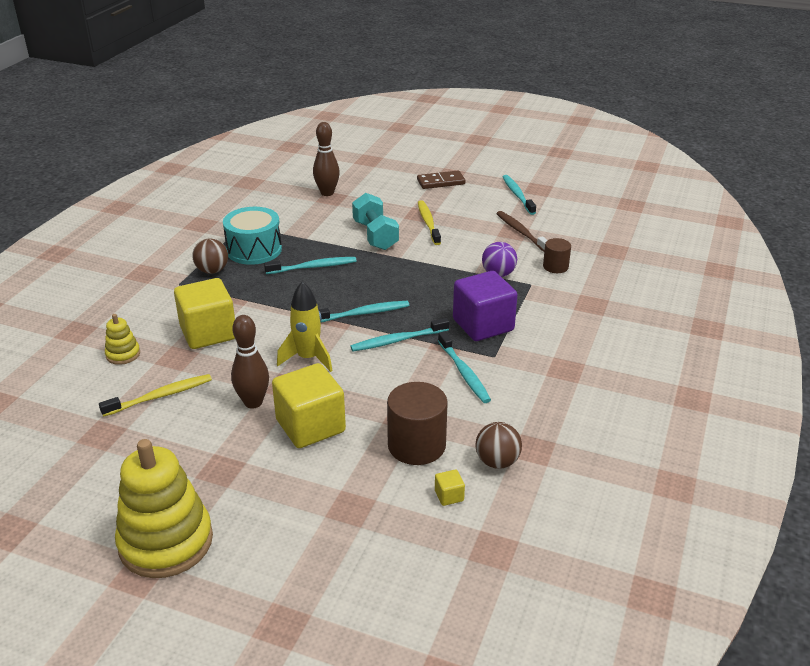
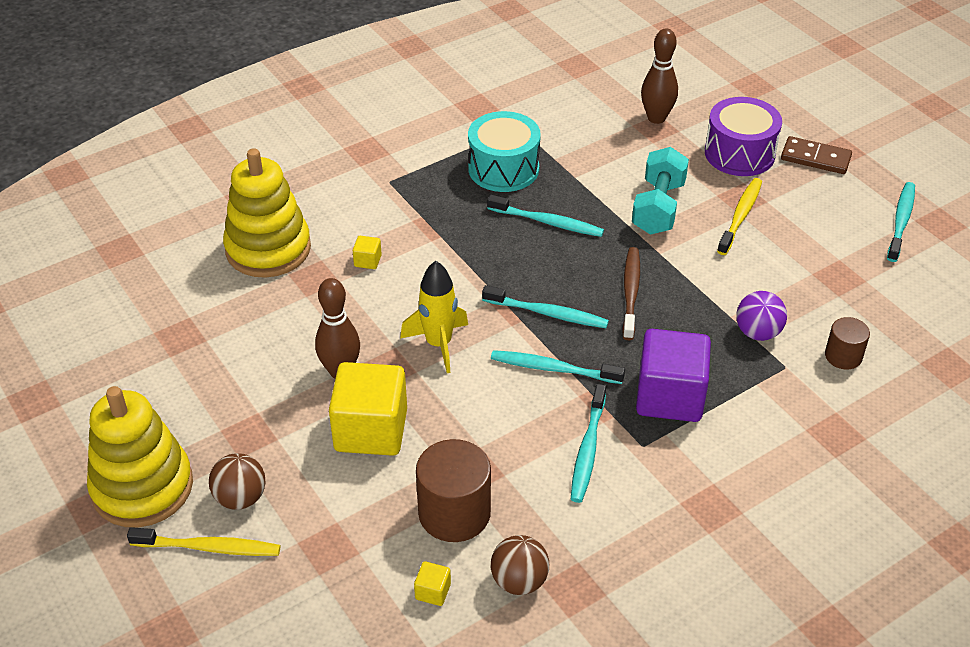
camera: 35 degrees right, 10 degrees up
yellow toothbrush [99,374,212,417] -> yellow toothbrush moved to [127,527,281,556]
yellow stacking toy [105,314,140,365] -> yellow stacking toy [223,148,311,278], size x2.16
yellow cube [174,278,235,349] -> yellow cube [353,236,382,269], size x0.40
brown ball [192,238,228,274] -> brown ball moved to [209,453,265,510]
brown toothbrush [496,211,548,252] -> brown toothbrush moved to [622,247,640,340]
none -> purple drum [705,97,782,176]

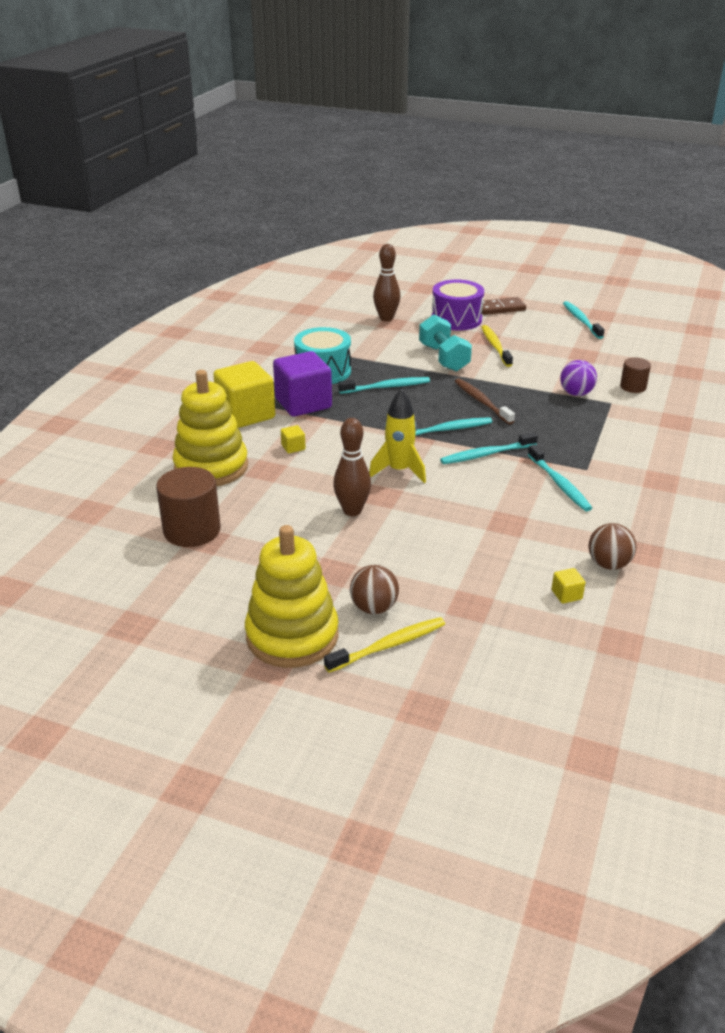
camera: 35 degrees left, 10 degrees down
yellow cube [329,362,407,456] -> yellow cube moved to [213,361,275,428]
brown cylinder [416,439,491,542] -> brown cylinder moved to [156,467,221,547]
purple cube [636,329,711,422] -> purple cube moved to [273,351,332,417]

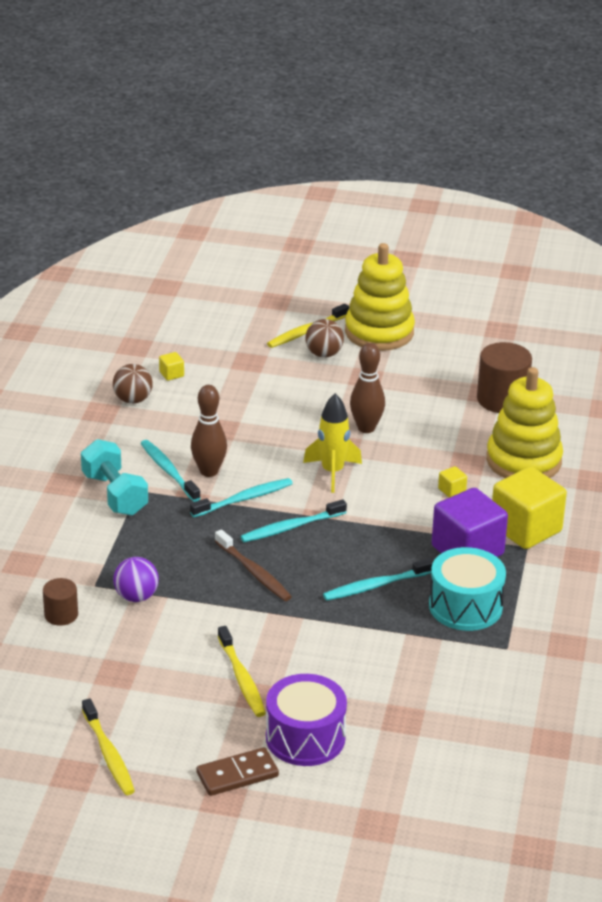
camera: 170 degrees right, 0 degrees up
brown bowling pin [373,244,401,321] -> brown bowling pin moved to [191,385,227,477]
turquoise dumbbell [419,315,472,372] -> turquoise dumbbell moved to [81,439,148,516]
turquoise toothbrush [563,301,605,339] -> yellow toothbrush [82,698,135,795]

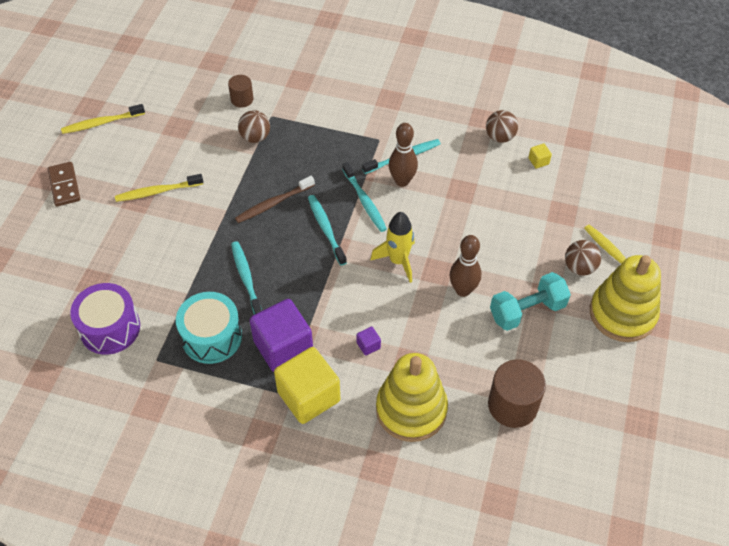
camera: 95 degrees right, 20 degrees up
turquoise dumbbell [81,439,148,516] -> turquoise dumbbell moved to [490,272,571,331]
purple ball [113,557,159,602] -> brown ball [238,110,270,143]
purple drum [266,674,347,766] -> purple drum moved to [70,283,140,355]
yellow cube [438,466,467,498] -> purple cube [356,327,381,356]

